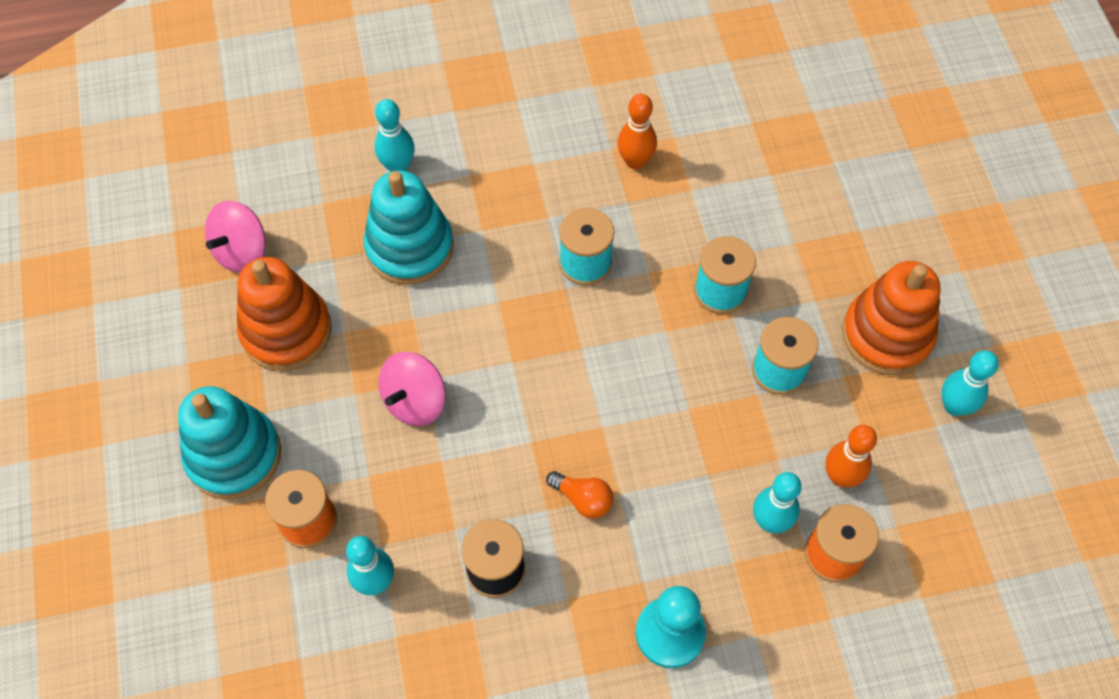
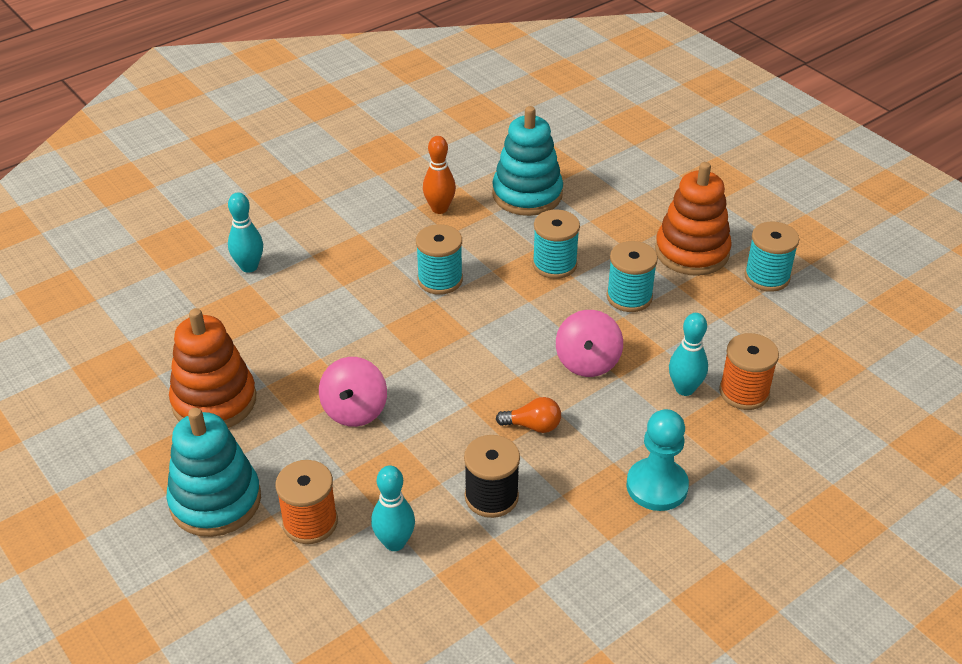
camera: 25 degrees left, 20 degrees down
pink spinning top [205,201,266,273] -> pink spinning top moved to [556,310,623,377]
turquoise stacking toy [364,170,454,285] -> turquoise stacking toy moved to [492,106,563,216]
orange bowling pin [825,425,877,487] -> none
turquoise bowling pin [941,350,999,416] -> turquoise spool [744,222,799,292]

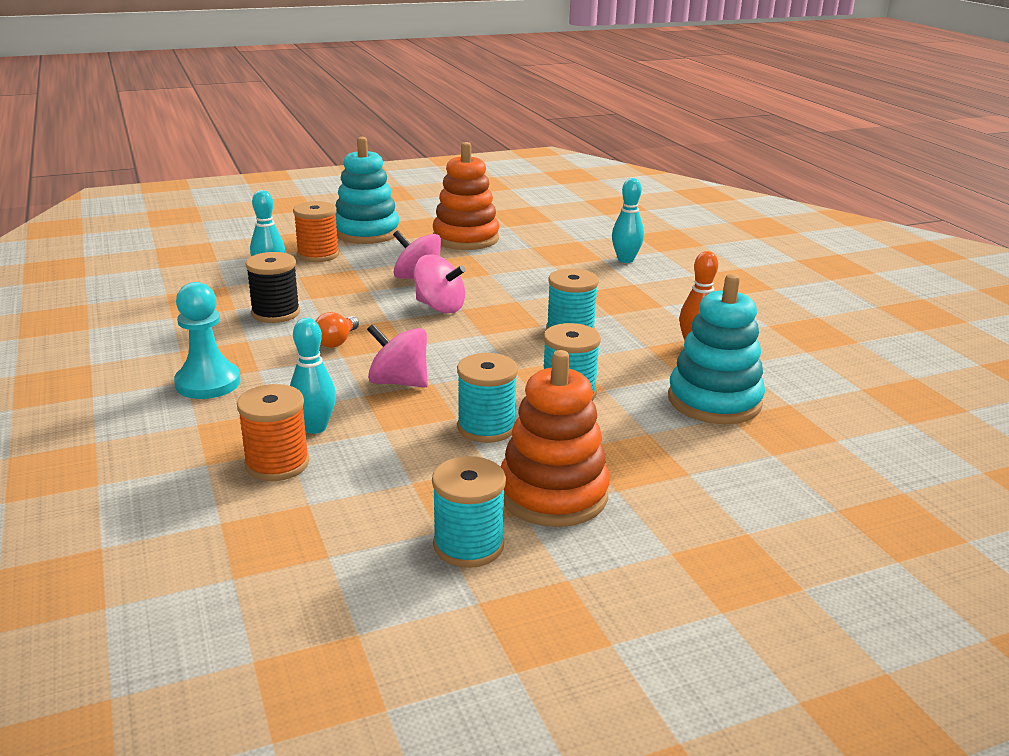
camera: 105 degrees right, 15 degrees down
none -> pink spinning top [414,255,465,313]

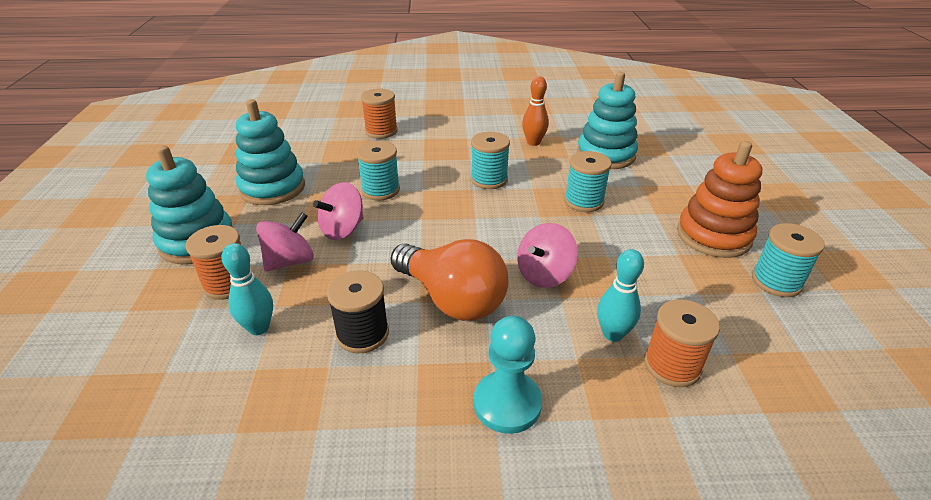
camera: 70 degrees left, 10 degrees up
orange light bulb [316,312,359,348] -> orange light bulb [390,239,508,321], size x2.25
pink spinning top [414,255,465,313] -> pink spinning top moved to [256,212,314,272]
orange stacking toy [433,142,499,250] -> turquoise stacking toy [236,99,305,205]
turquoise spool [457,353,518,443] -> turquoise spool moved to [356,141,400,201]
turquoise bowling pin [612,178,644,263] -> orange spool [361,89,398,139]

